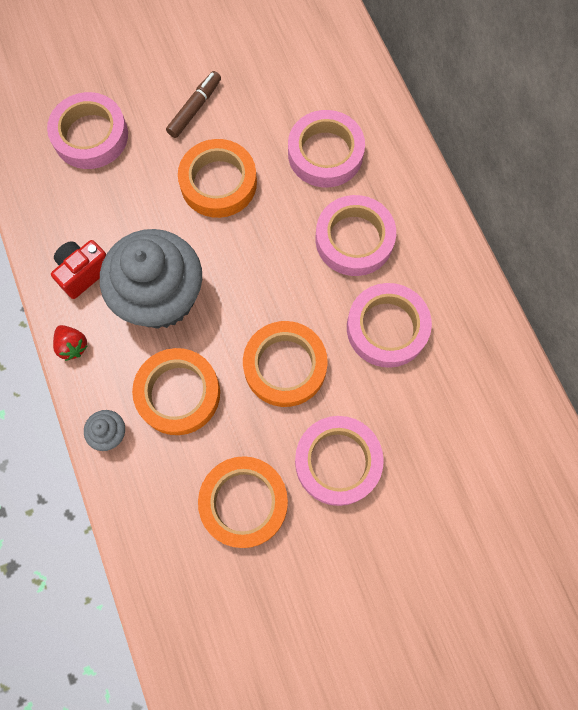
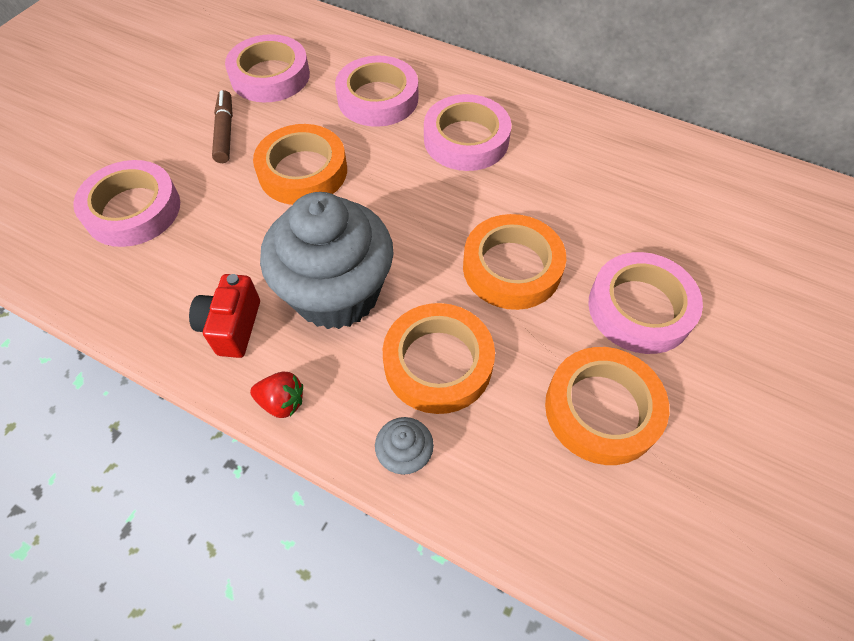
camera: 40 degrees left, 15 degrees down
pink tape [347,283,432,368] -> pink tape moved to [225,34,310,102]

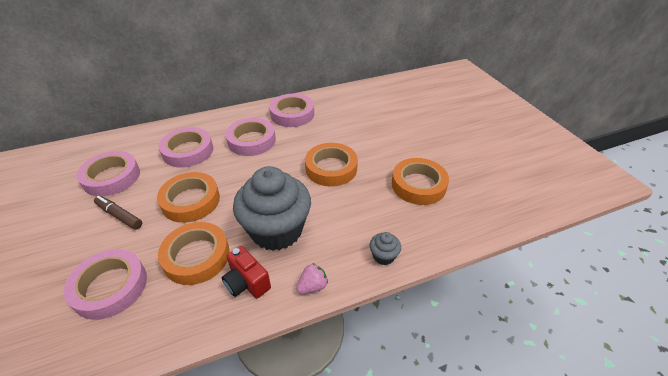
camera: 50 degrees left, 15 degrees down
red strawberry [250,372,303,418] -> pink strawberry [296,263,328,294]
orange tape [383,303,495,414] -> orange tape moved to [158,222,230,285]
pink tape [588,252,703,354] -> pink tape moved to [269,94,314,127]

